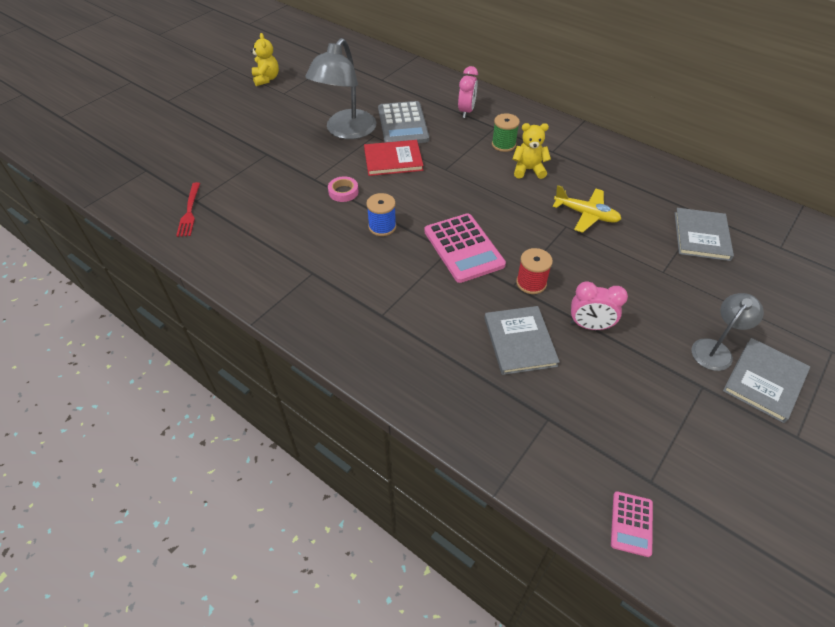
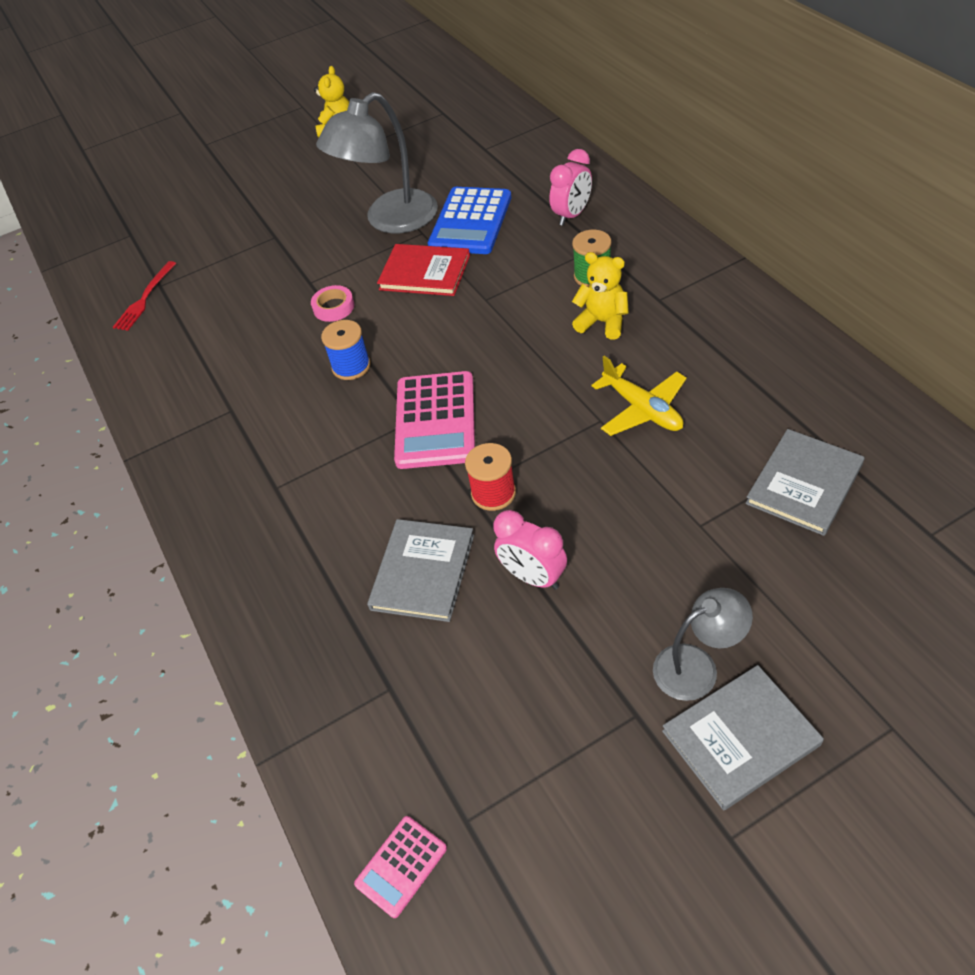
camera: 30 degrees right, 0 degrees up
grey calculator [378,101,429,143] -> blue calculator [428,187,511,254]

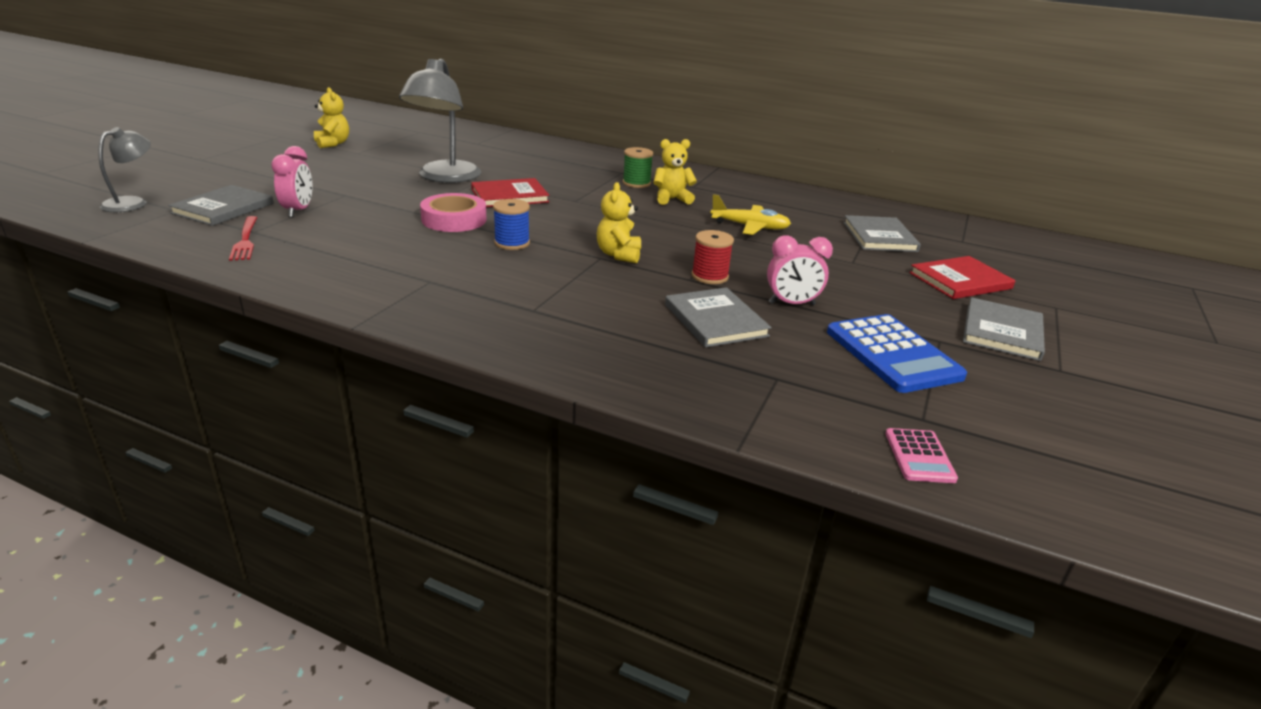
camera: 45 degrees left, 20 degrees down
pink tape [311,285,354,322] -> pink tape [420,193,487,232], size x1.69
pink calculator [394,371,475,469] -> yellow teddy bear [597,182,641,263]
blue calculator [428,187,511,254] -> blue calculator moved to [827,314,967,393]
pink clock [549,149,592,226] -> pink clock moved to [271,146,312,217]
grey lamp [653,588,753,701] -> grey lamp moved to [98,127,151,212]
none -> grey book [168,185,274,226]
none -> red book [909,256,1016,299]

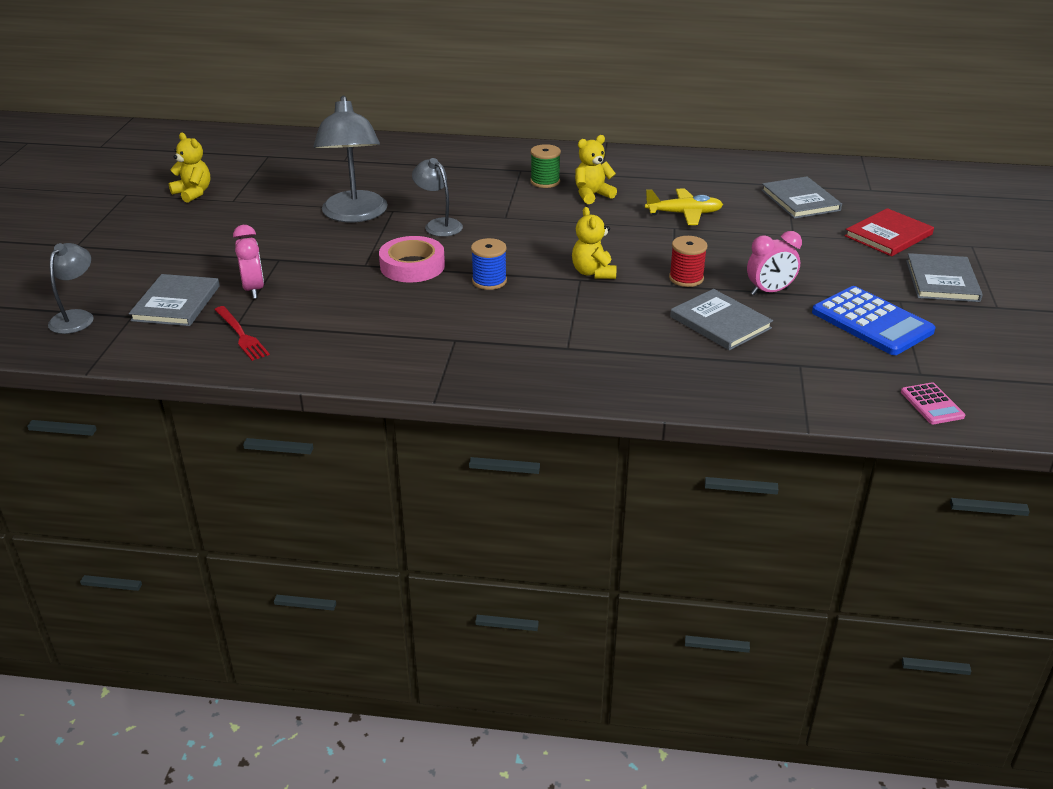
camera: 15 degrees left, 5 degrees up
red book [471,178,549,207] -> grey lamp [412,158,463,237]

